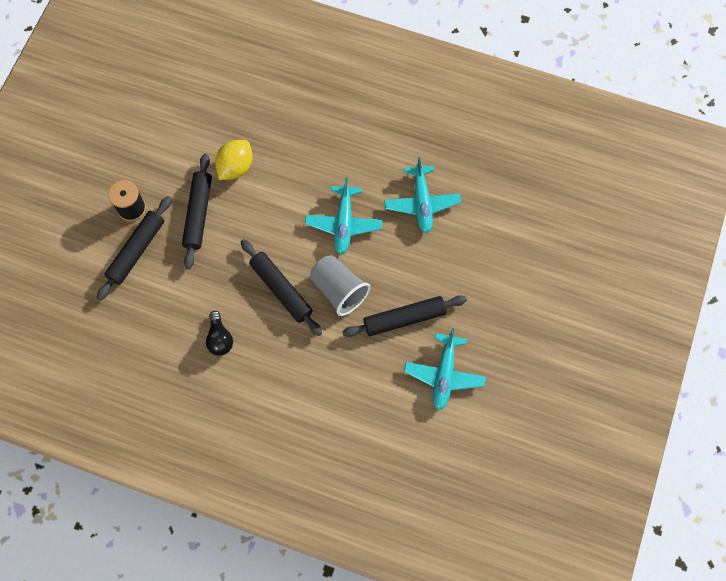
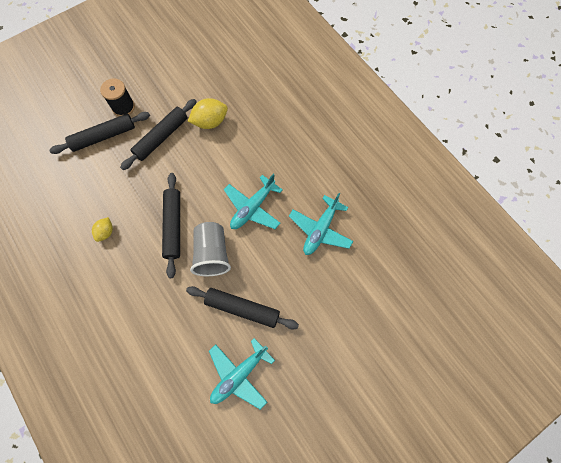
camera: 35 degrees right, 0 degrees up
black light bulb [206,311,233,356] -> yellow lemon [92,217,113,242]

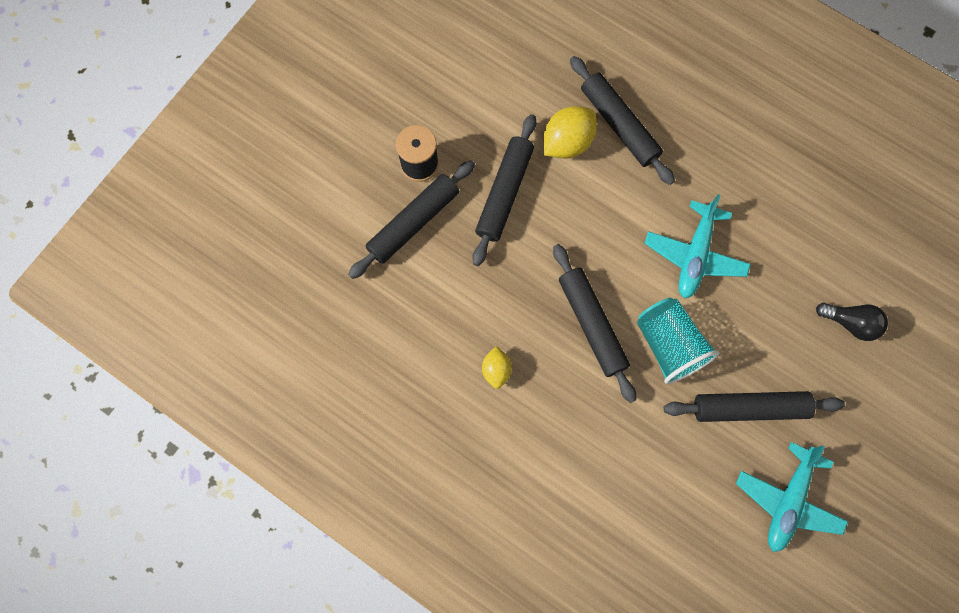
camera: 20 degrees left, 5 degrees up
grey cup [190,222,231,276] -> turquoise cup [637,298,719,384]
turquoise plane [289,193,353,255] -> none
none -> black rolling pin [570,56,675,185]
none -> black light bulb [816,302,888,341]

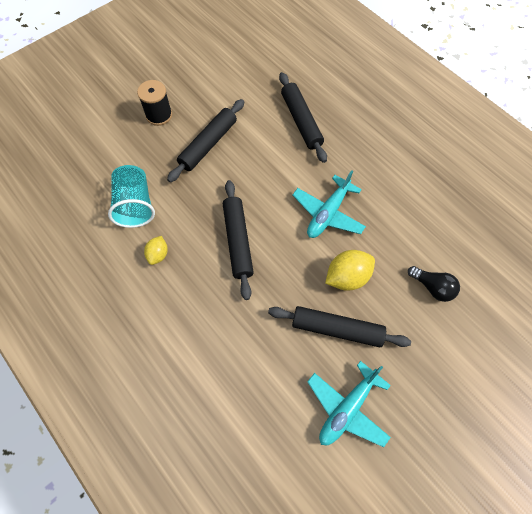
camera: 15 degrees right, 10 degrees down
black rolling pin [348,160,475,279] -> none
yellow lemon [544,106,596,158] -> yellow lemon moved to [325,250,375,291]
turquoise cup [637,298,719,384] -> turquoise cup moved to [108,165,155,228]

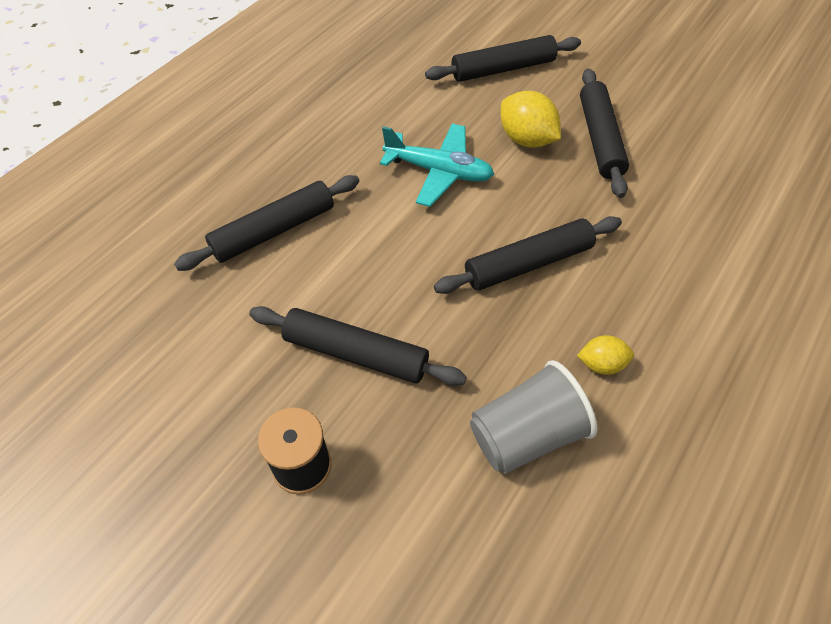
camera: 105 degrees left, 10 degrees down
turquoise cup [108,165,155,228] -> grey cup [470,360,597,474]
turquoise plane [307,361,391,447] -> none
black light bulb [408,266,460,302] -> black rolling pin [425,35,581,82]

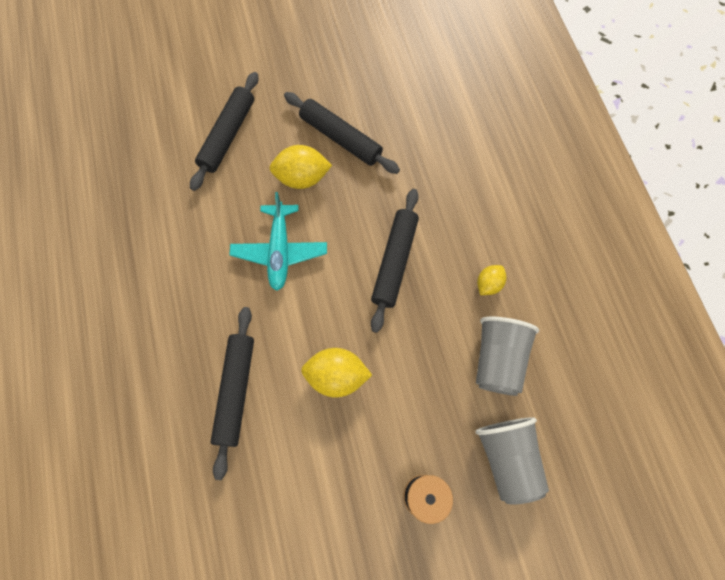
camera: 50 degrees left, 15 degrees up
black rolling pin [249,306,467,386] -> none
turquoise plane [380,124,494,207] -> turquoise plane turned 120 degrees clockwise [230,192,327,291]
none -> yellow lemon [301,348,372,397]
none -> grey cup [475,417,549,505]

